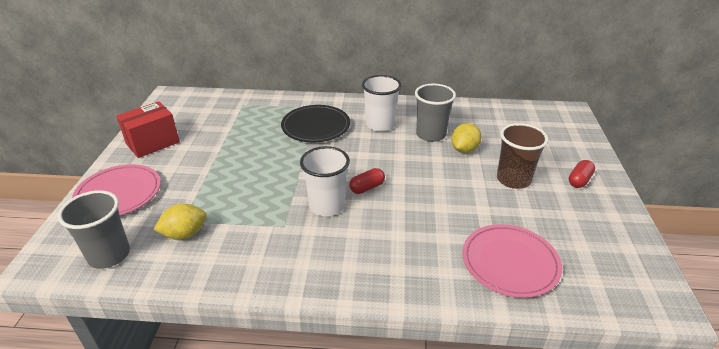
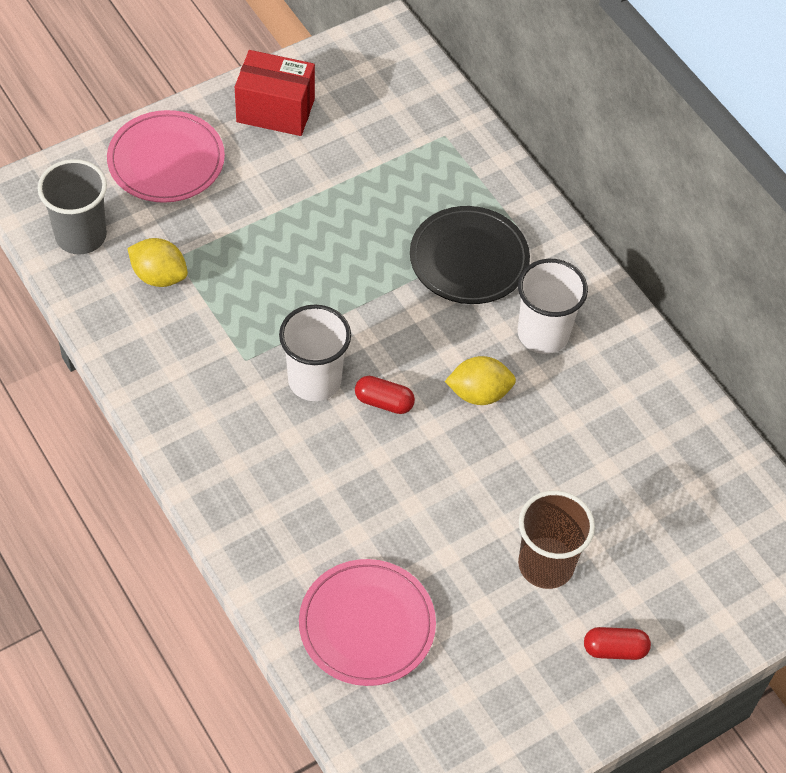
camera: 50 degrees right, 20 degrees up
grey cup [415,83,456,142] -> none
yellow lemon [451,123,482,153] -> yellow lemon moved to [445,356,516,405]

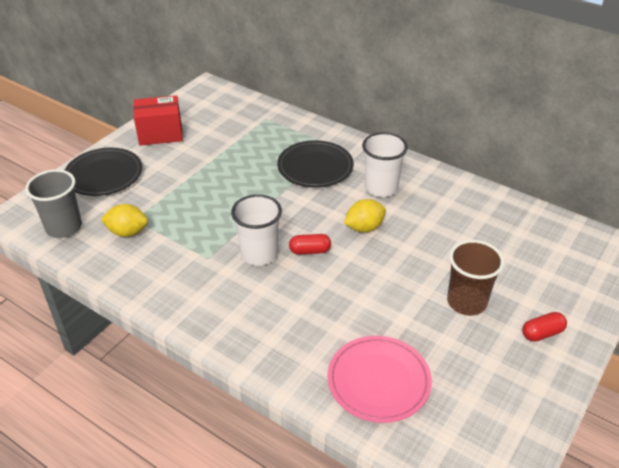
camera: 20 degrees left, 15 degrees down
pink plate [107,110,225,203] -> black plate [65,147,142,196]

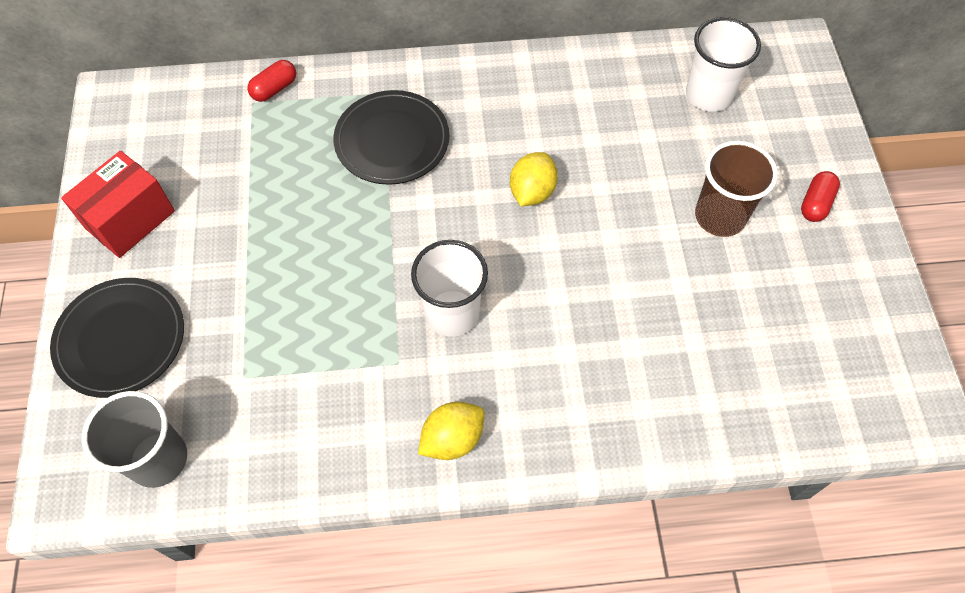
camera: 40 degrees left, 20 degrees up
yellow lemon [101,204,148,237] -> yellow lemon moved to [418,402,485,460]
red capsule [289,234,331,255] -> red capsule moved to [247,60,296,102]
pink plate [327,336,432,423] -> none
white cup [362,132,408,197] -> white cup moved to [686,17,761,112]

